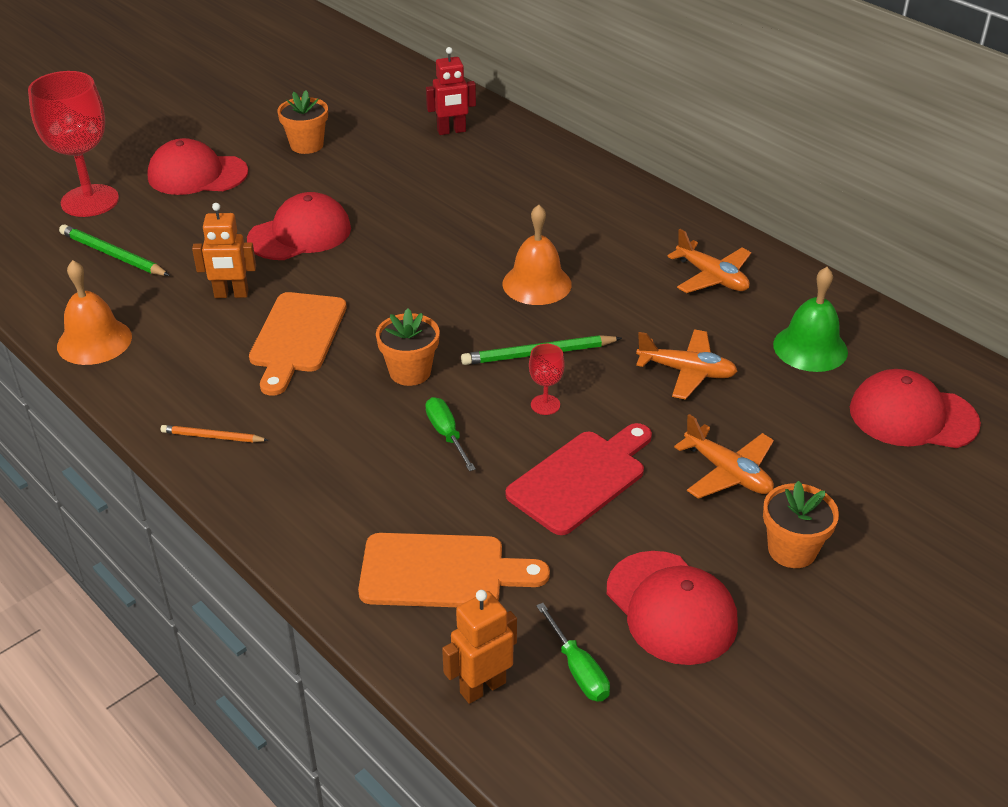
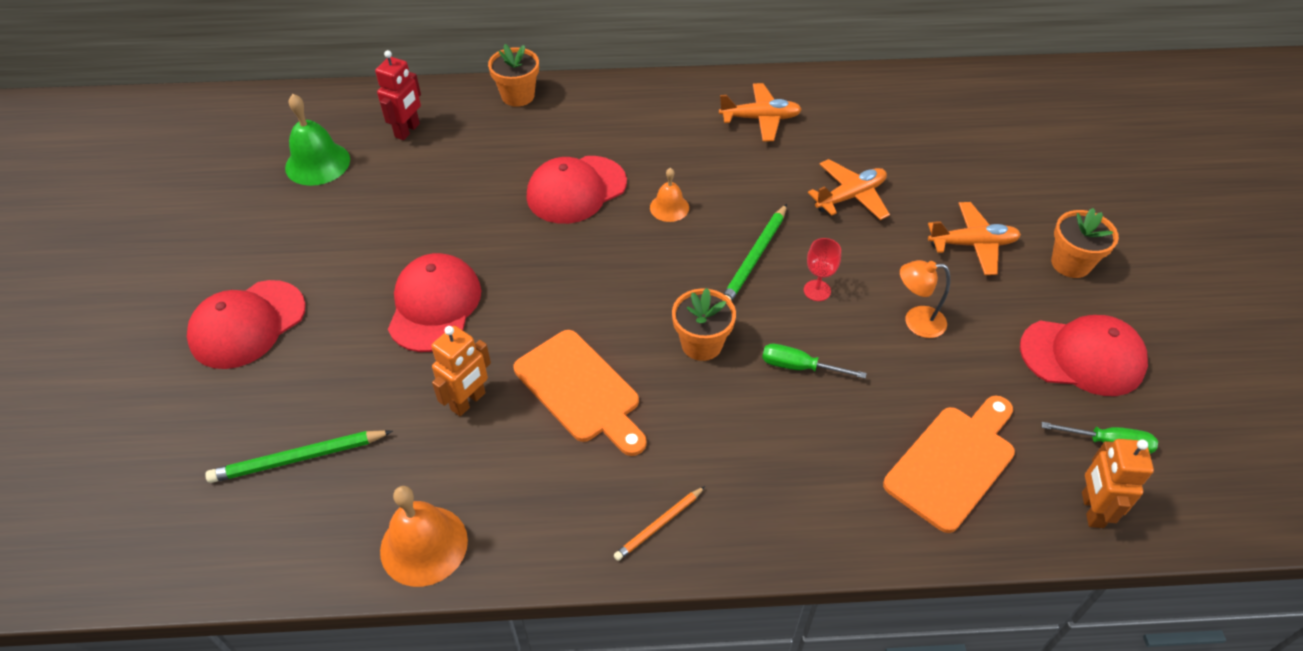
camera: 50 degrees left, 10 degrees up
red goblet [28,71,119,217] -> none
orange flower pot [277,90,328,154] -> orange flower pot moved to [488,44,539,107]
orange bell [503,204,572,305] -> orange bell [650,168,689,222], size x0.60
red cutting board [506,423,652,535] -> orange lamp [900,260,950,338]
green bell [773,267,848,372] -> green bell moved to [285,94,350,186]
red cap [850,369,981,448] -> red cap moved to [526,156,627,224]

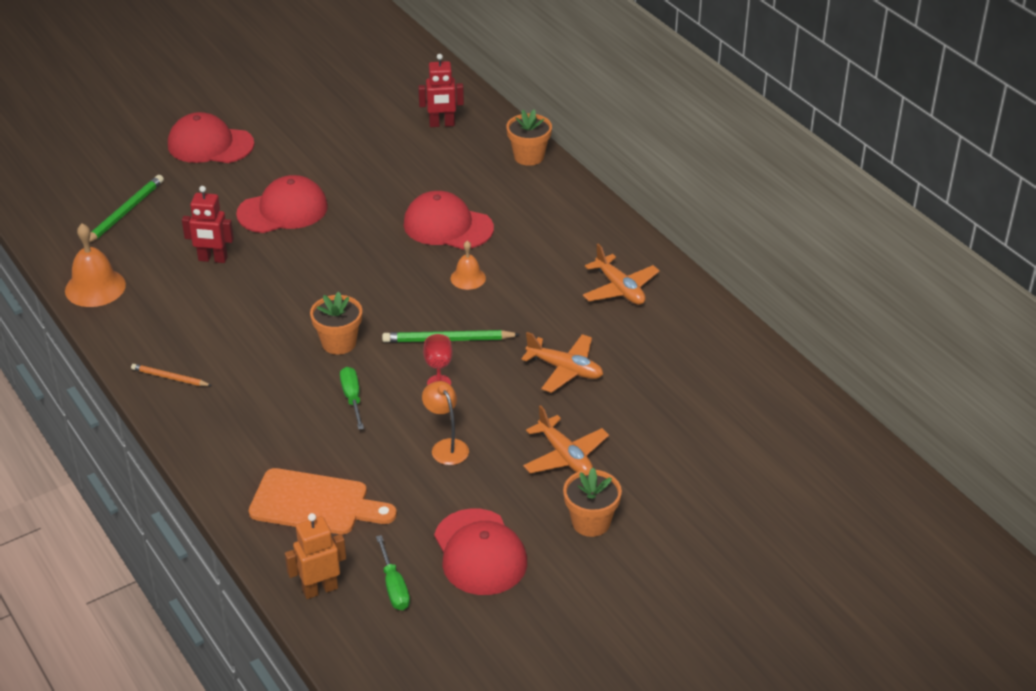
camera: 60 degrees right, 10 degrees down
green pencil [205,430,393,483] -> green pencil turned 75 degrees clockwise [82,175,164,246]
green bell [285,94,350,186] -> none
orange robot [431,326,491,416] -> red robot [182,186,234,263]
orange cutting board [514,330,647,456] -> none

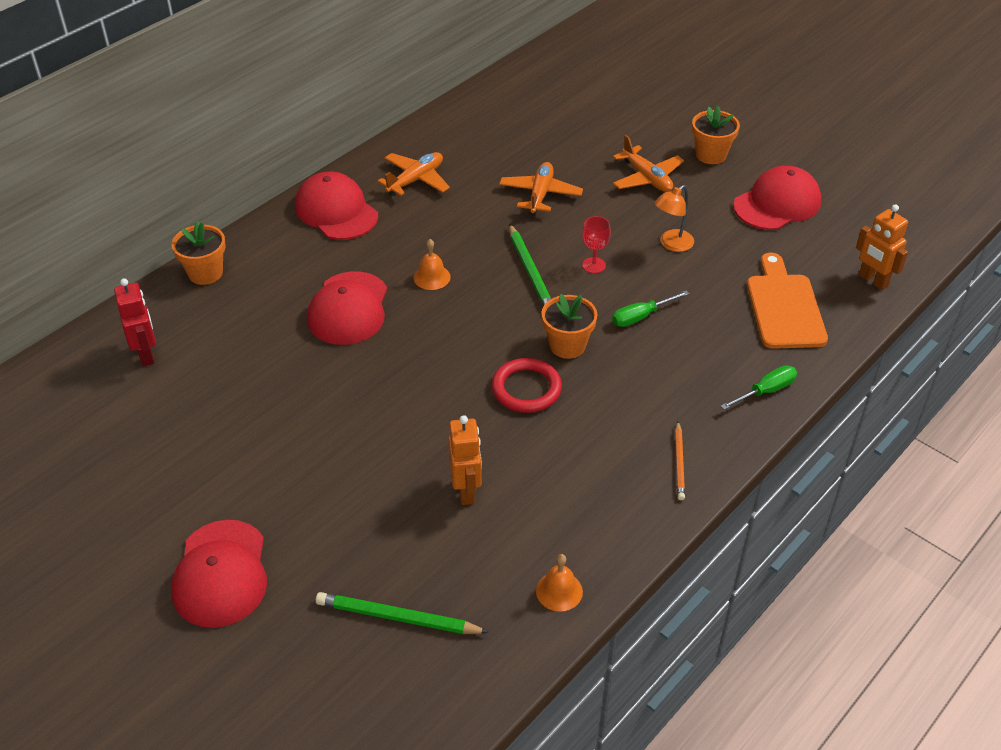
camera: 105 degrees left, 5 degrees up
orange bell [65,223,126,307] -> orange bell [536,554,583,612], size x0.60
red robot [182,186,234,263] -> orange robot [448,415,482,505]
red cap [236,175,328,233] -> red cap moved to [295,172,378,240]
green screwdriver [376,535,410,610] -> green screwdriver moved to [720,365,797,410]
orange plane [523,405,609,473] -> orange plane turned 105 degrees clockwise [613,135,684,192]
none -> red ring [492,358,562,413]

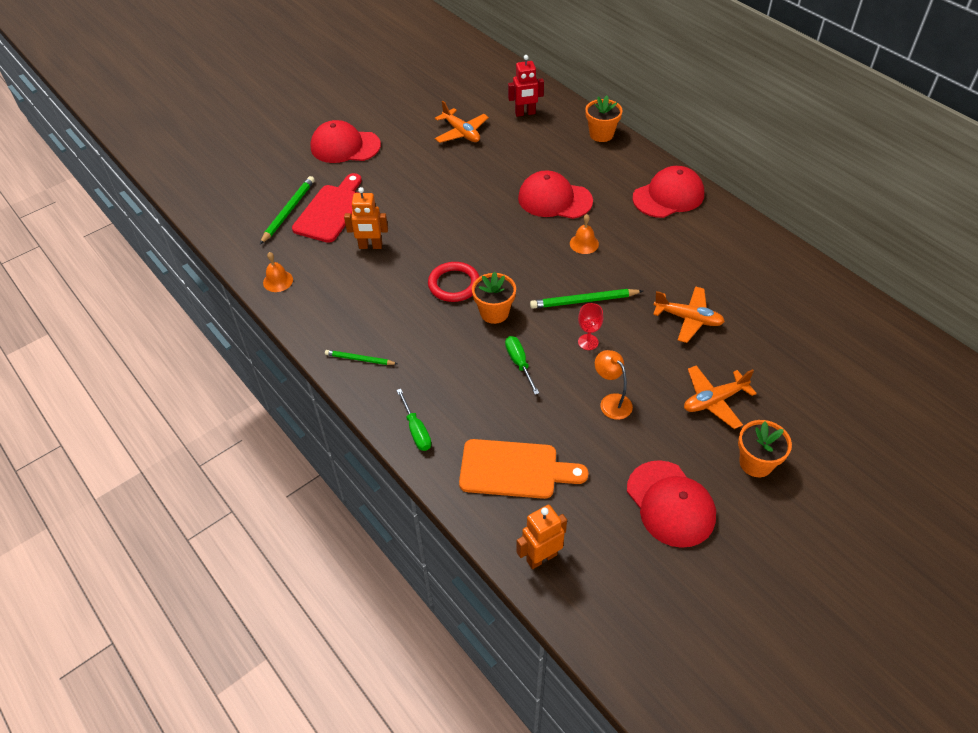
camera: 100 degrees right, 5 degrees up
orange plane [377,152,450,196] -> orange plane moved to [435,101,489,143]
orange pencil [675,421,685,500] -> green pencil [325,350,397,365]
none -> red cutting board [292,173,362,243]

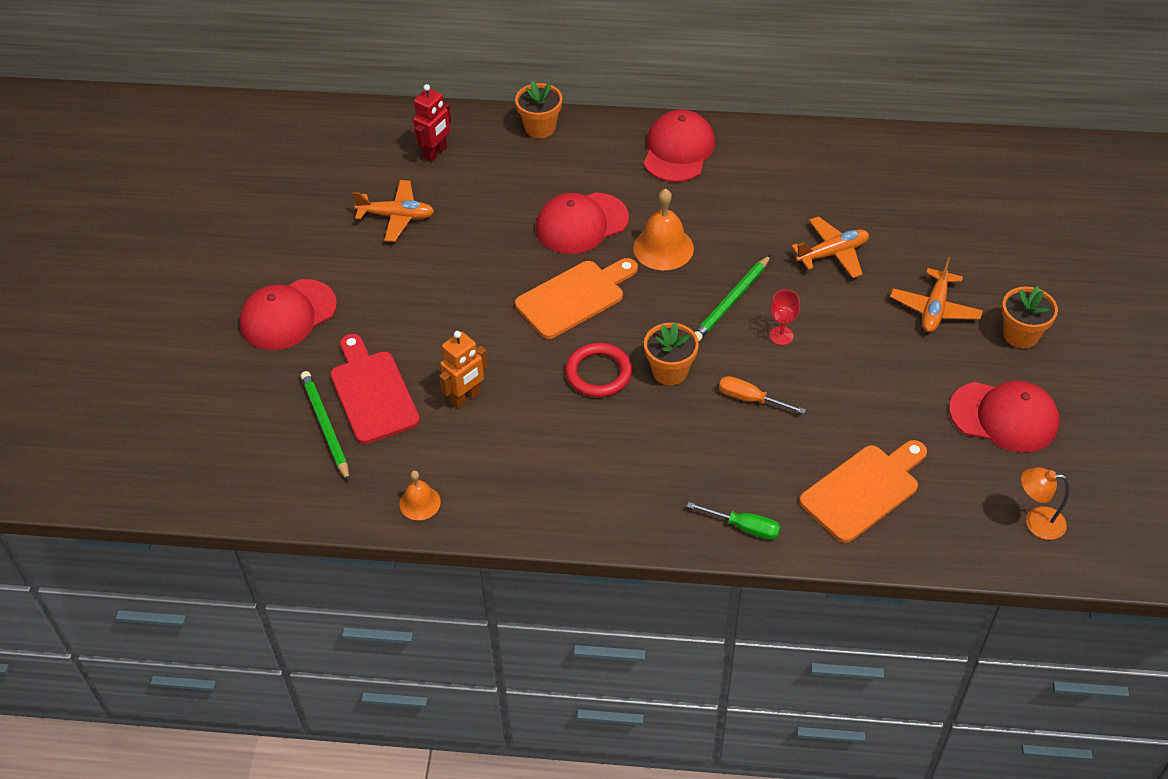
camera: 45 degrees left, 0 degrees up
green pencil [325,350,397,365] -> none
green screwdriver [505,336,539,395] -> orange screwdriver [719,376,806,414]
orange robot [516,505,567,569] -> none
orange bell [570,214,599,254] -> orange bell [633,188,694,270], size x1.68
orange lamp [595,350,633,420] -> orange lamp moved to [1021,467,1069,540]
none -> orange cutting board [515,258,638,339]

